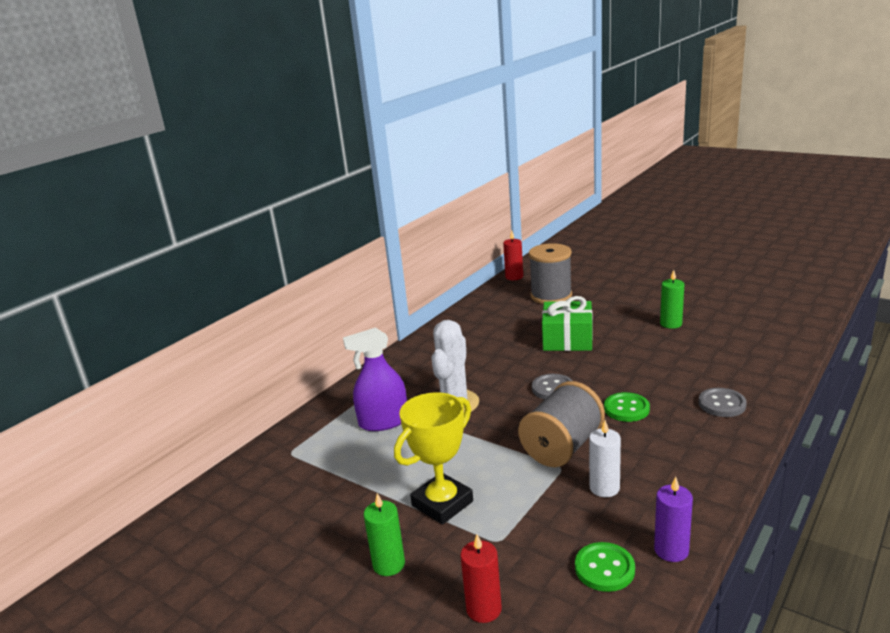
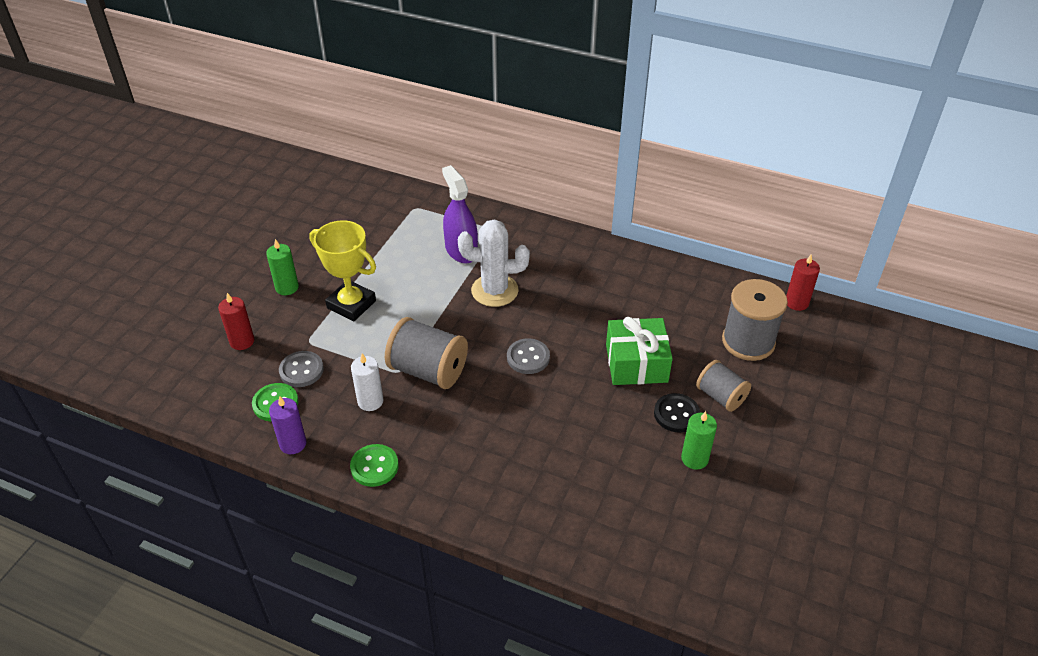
camera: 75 degrees right, 20 degrees up
green button [604,392,650,422] -> green button moved to [350,444,399,487]
grey button [699,388,747,417] -> grey button moved to [279,351,324,387]
none -> black button [654,393,700,432]
none -> grey spool [696,360,751,412]

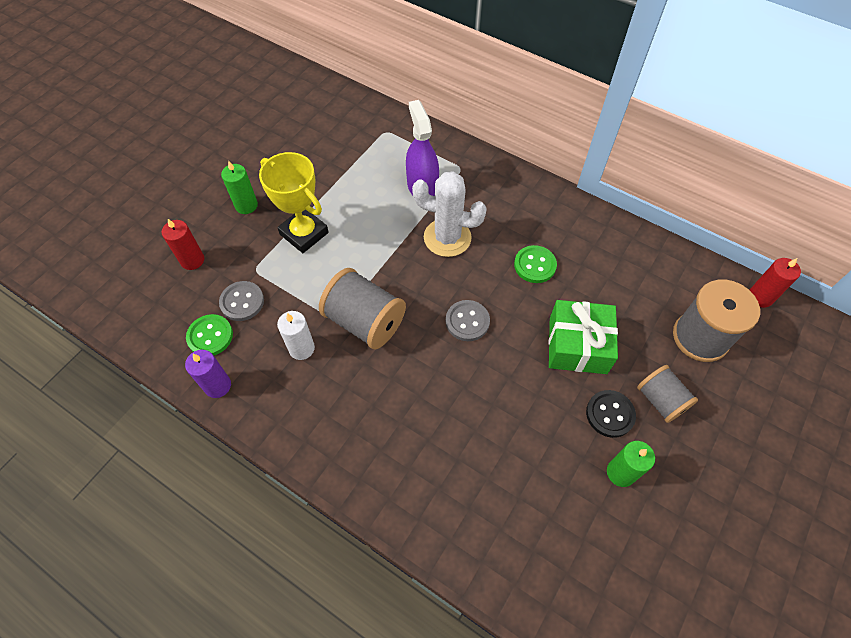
camera: 10 degrees right, 15 degrees up
green button [350,444,399,487] -> green button moved to [514,245,557,283]

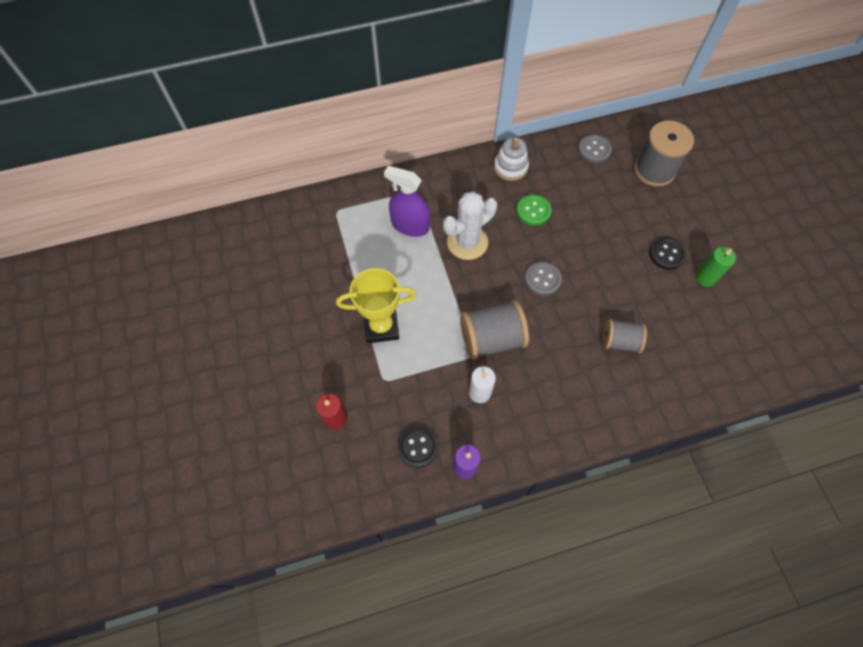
camera: 50 degrees left, 5 degrees up
green button [186,314,233,355] -> black button [398,426,438,468]
grey button [219,281,264,321] -> grey button moved to [578,134,612,163]
green candle [221,160,258,214] -> none
green gift [549,300,618,374] -> none
grey spool [637,365,698,423] -> grey spool moved to [603,319,647,353]
red candle [750,258,801,308] -> none
none -> white stacking toy [494,137,529,181]

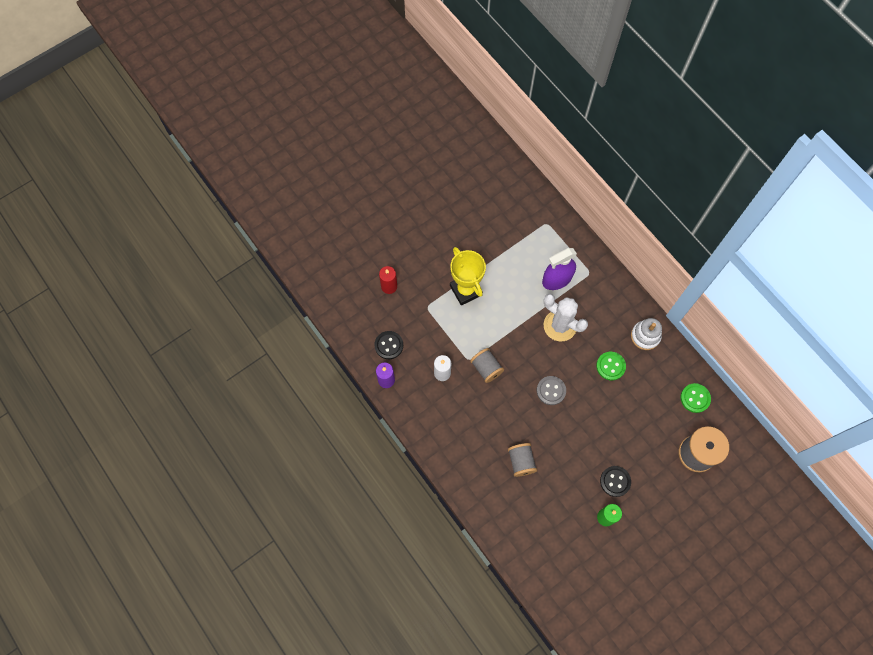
camera: 70 degrees right, 5 degrees up
purple spray bottle [384,166,430,237] -> purple spray bottle turned 120 degrees counterclockwise [542,248,577,290]
grey spool [460,300,529,360] -> grey spool [470,348,504,383], size x0.63
grey button [578,134,612,163] -> green button [681,383,711,413]

